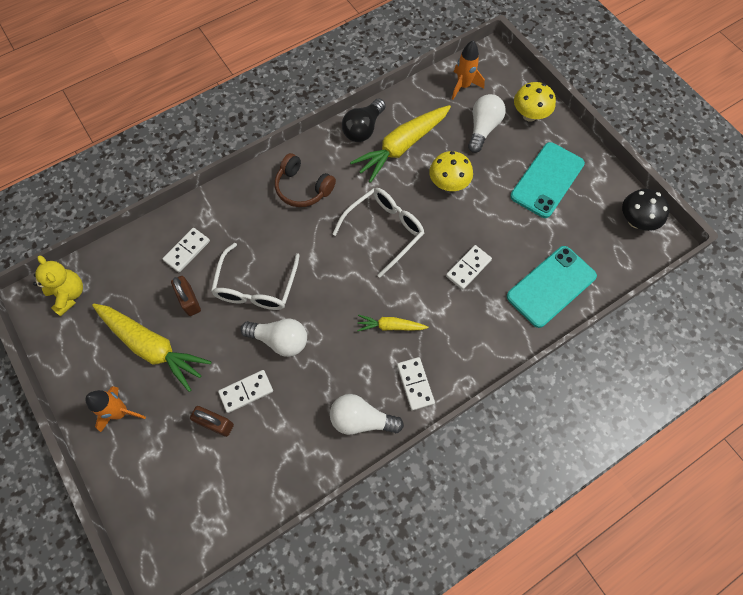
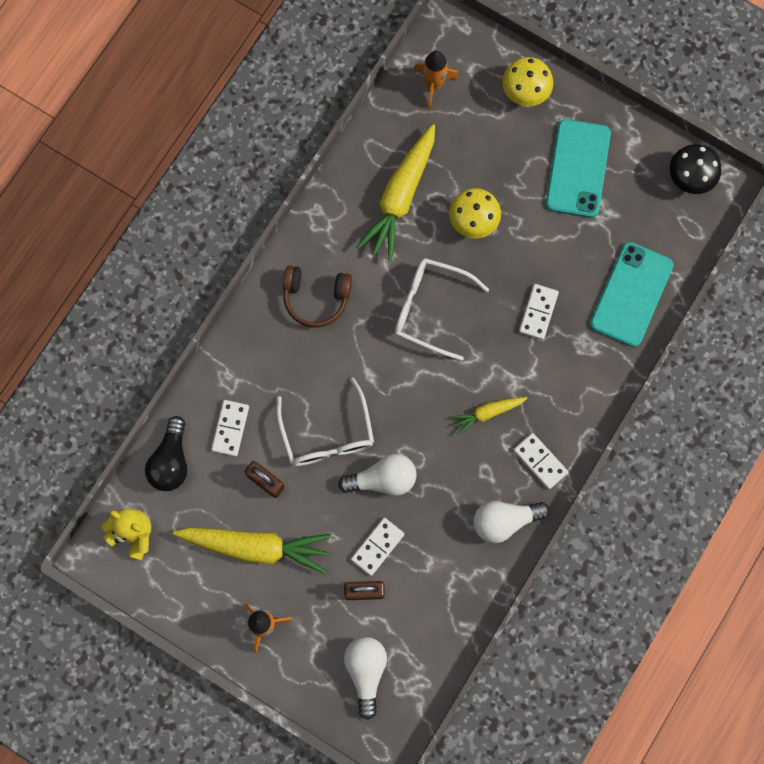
camera: 25 degrees left, 10 degrees up
white glasses [333,188,424,277] -> white glasses turned 90 degrees counterclockwise [394,258,489,361]
black light bulb [342,98,386,142] -> black light bulb moved to [145,416,187,491]
white light bulb [468,94,506,153] -> white light bulb moved to [344,637,387,720]

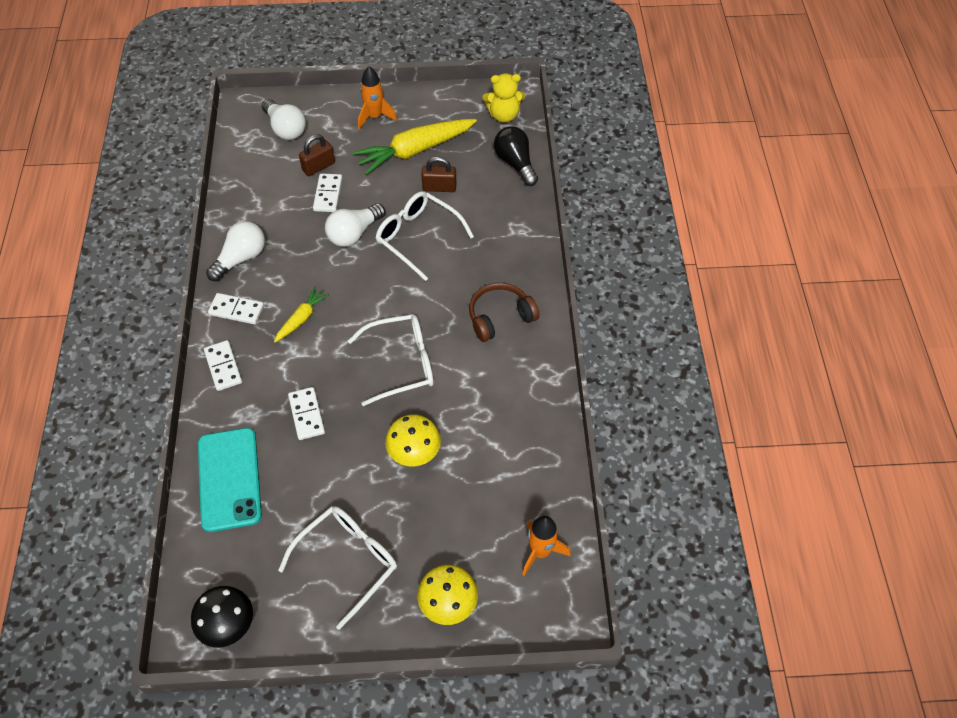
camera: 145 degrees right, 20 degrees down
white domino [211,400,249,457] -> white domino moved to [204,340,242,391]
yellow carrot [357,124,435,262] -> none
turquoise phone [546,119,611,218] -> white glasses [278,506,397,630]

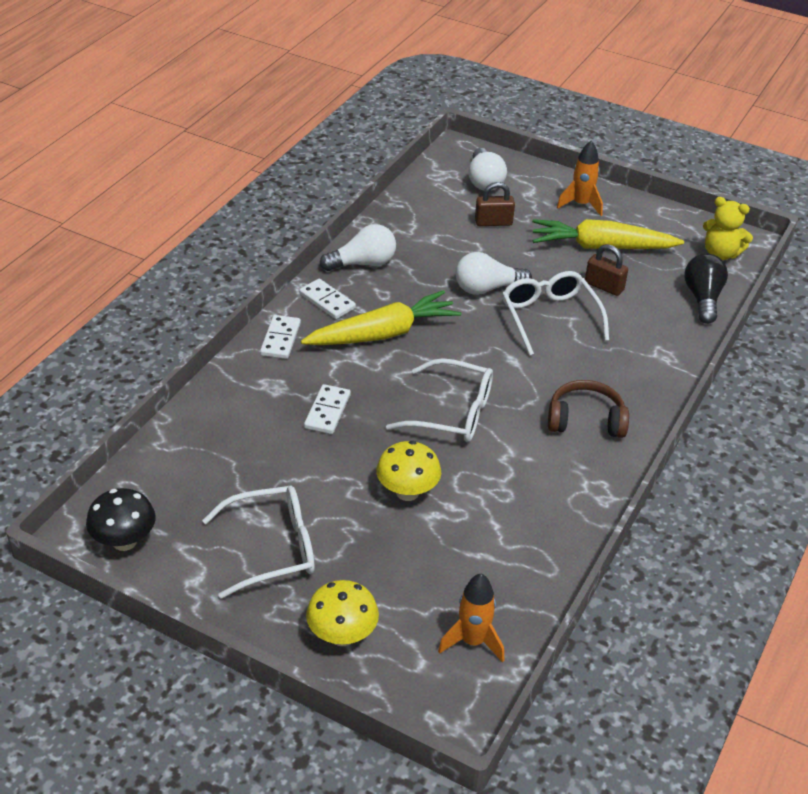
camera: 30 degrees right, 15 degrees down
turquoise phone [198,428,262,532] -> none
yellow carrot [274,286,329,342] -> yellow carrot [301,290,461,345], size x1.95
white domino [313,173,342,212] -> none

